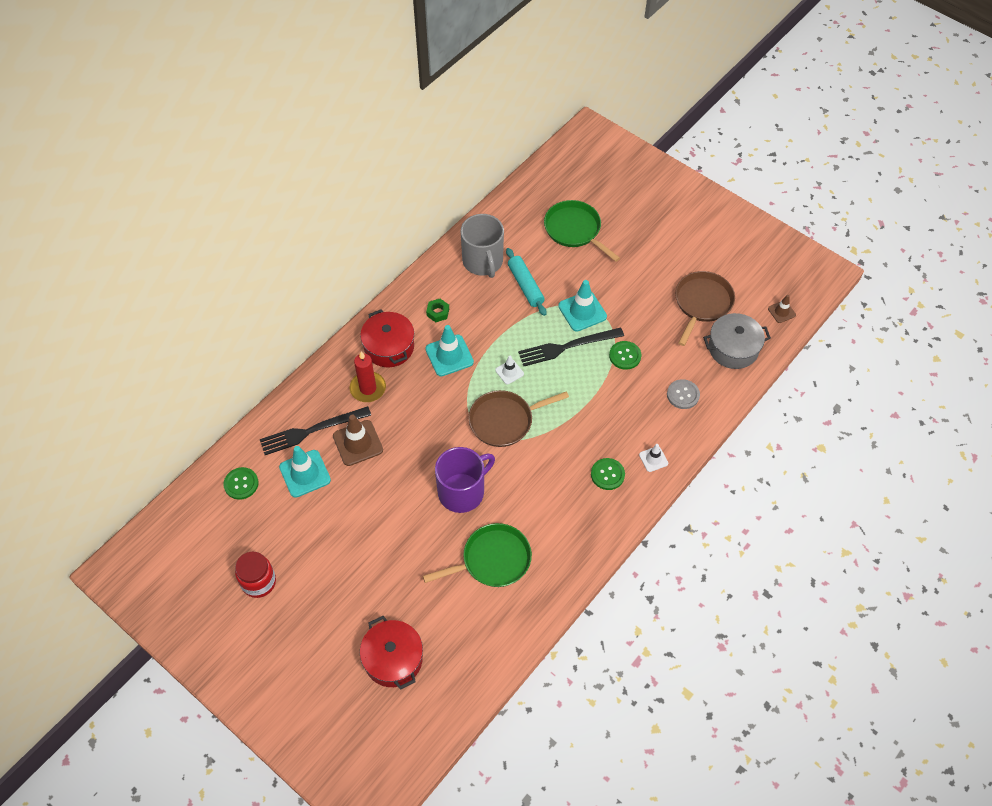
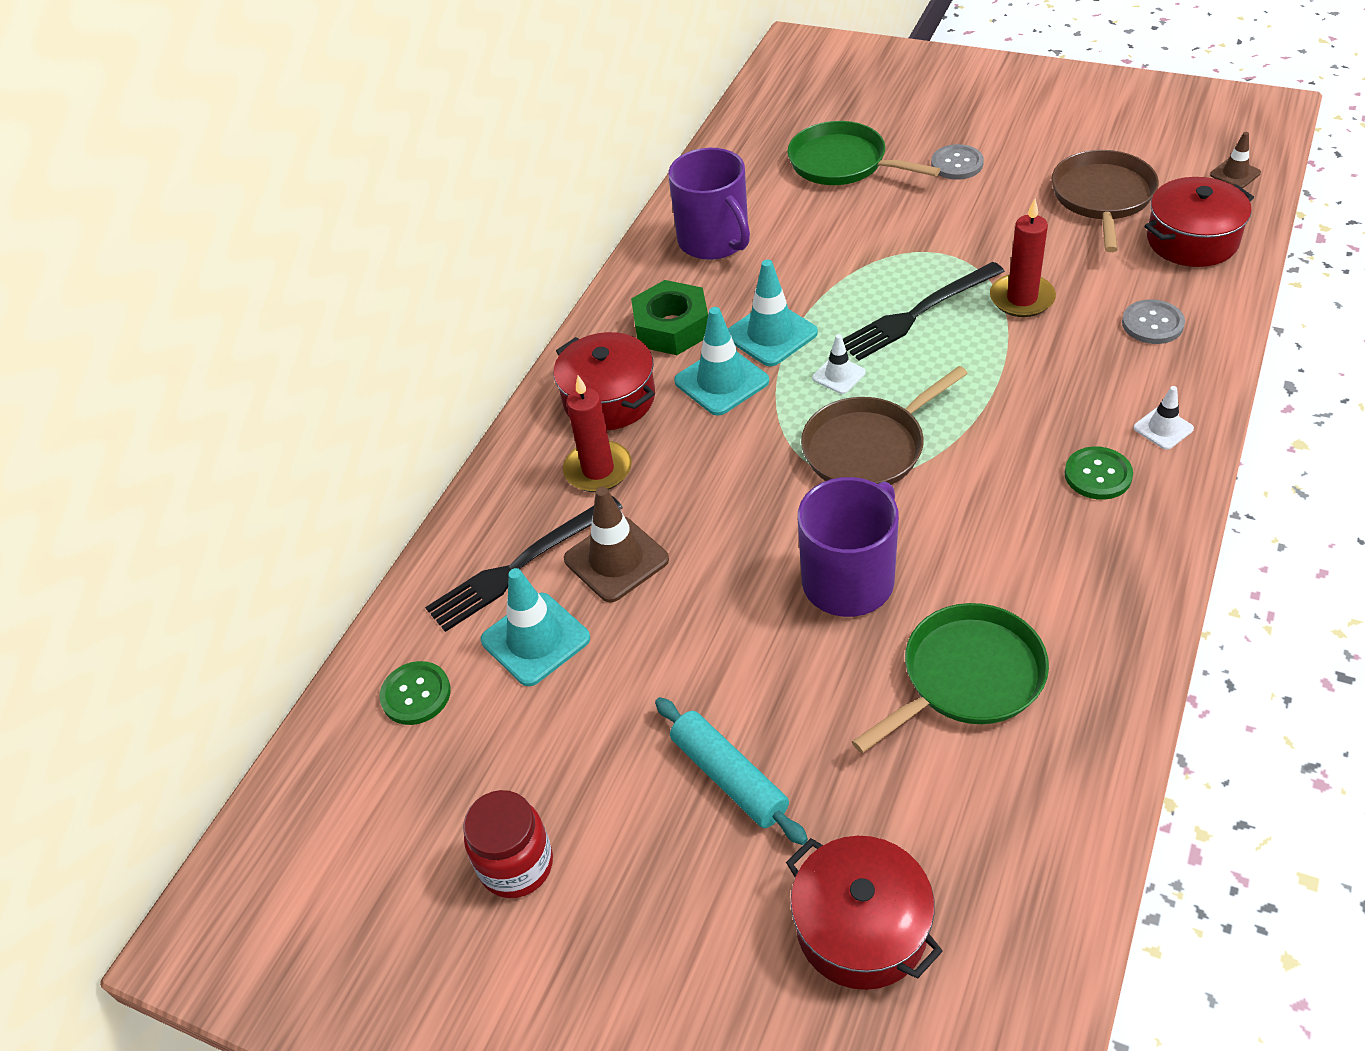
camera: 10 degrees left, 10 degrees down
green nut [426,299,449,322] -> green nut [631,280,708,355], size x1.91
grey mug [461,214,504,278] -> purple mug [668,148,750,260]
turquoise rolling pin [506,248,546,316] -> turquoise rolling pin moved to [655,697,808,845]
turquoise traffic cone [558,280,607,331] -> turquoise traffic cone moved to [728,260,818,366]
green button [609,341,641,370] -> red candle [990,199,1056,317]
grey pot [703,313,771,369] -> red pot [1144,177,1254,267]
none -> grey button [931,144,984,180]

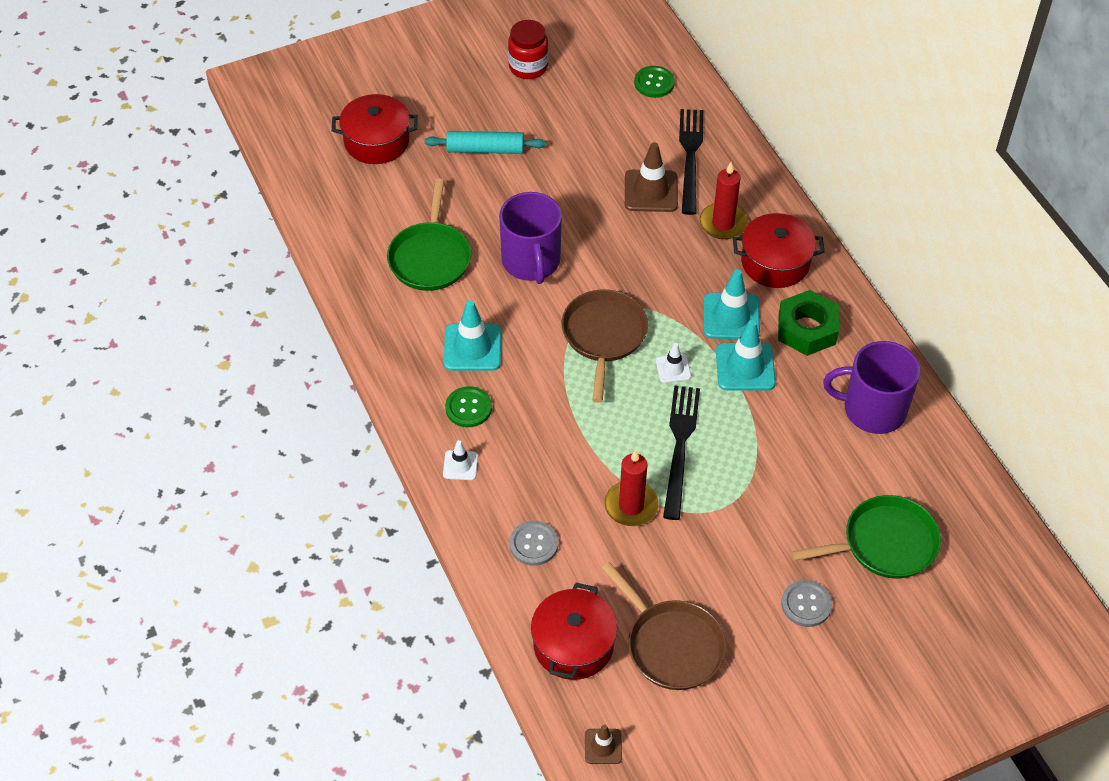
camera: 125 degrees right, 5 degrees up
turquoise traffic cone [481,568,590,686] -> turquoise traffic cone moved to [444,300,501,371]

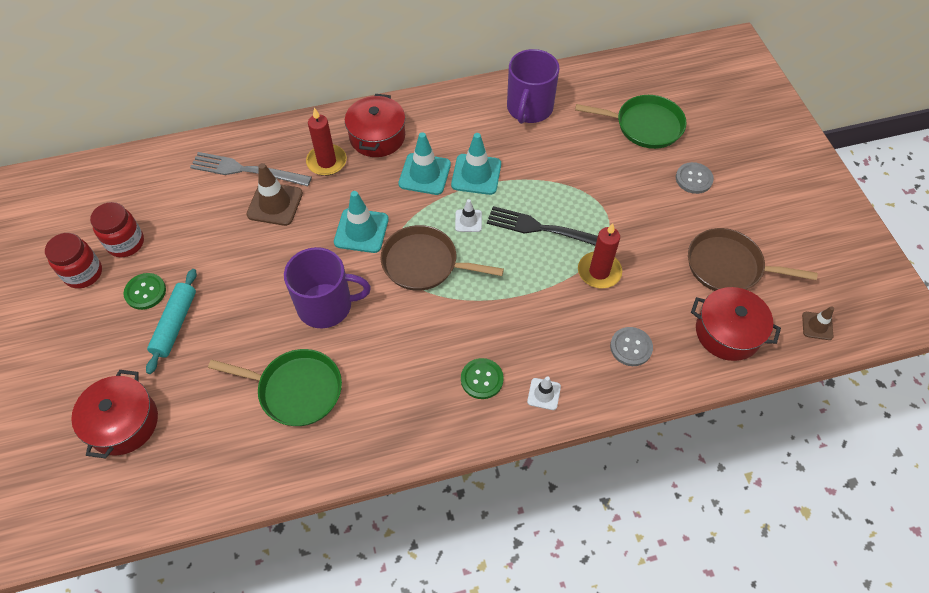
camera: 80 degrees left, 5 degrees up
turquoise traffic cone [444,300,501,371] -> turquoise traffic cone moved to [334,191,389,253]
brown pan [601,562,727,690] -> brown pan turned 135 degrees counterclockwise [688,228,818,291]
green button [634,66,675,98] -> green button moved to [123,273,166,310]
black fork [679,109,703,215] -> grey fork [190,152,312,186]
green nut [778,290,839,356] -> none
green pan [791,495,941,578] -> green pan turned 105 degrees clockwise [575,95,687,149]
none -> red jar [90,202,144,257]

